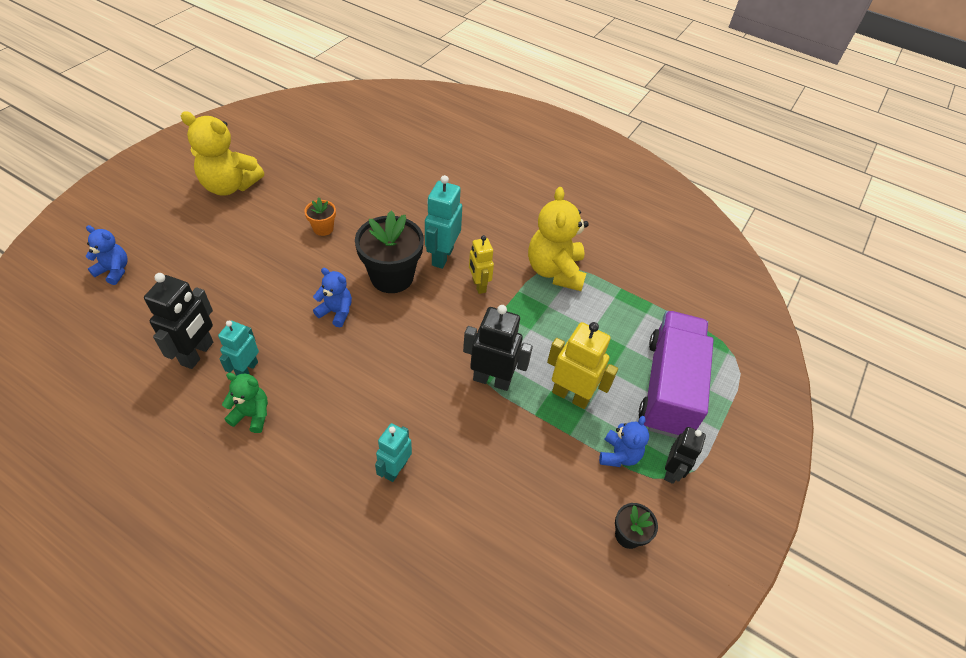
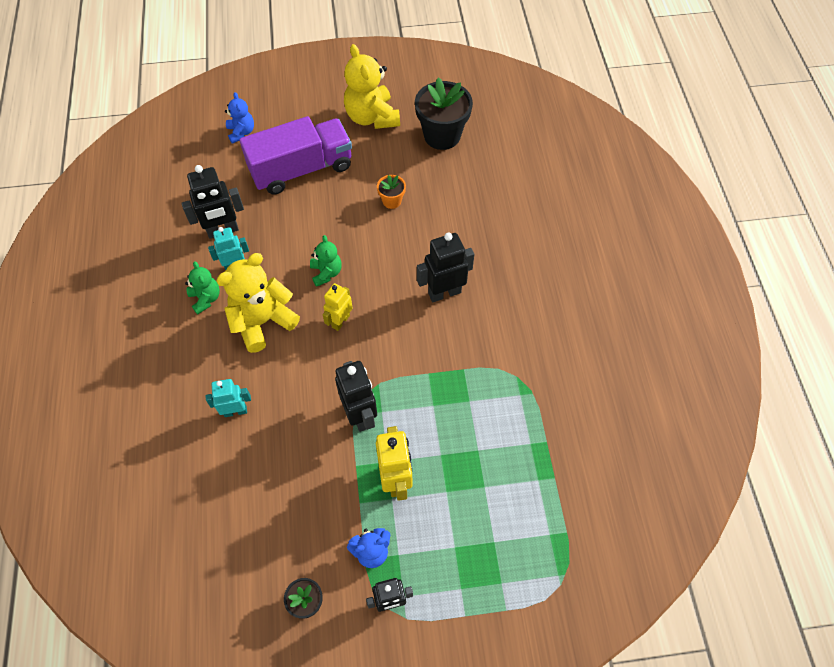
camera: 55 degrees right, 10 degrees up
blue teddy bear [313,268,352,327] -> green teddy bear [310,235,342,287]
black flower pot [355,211,424,293] -> black flower pot moved to [415,78,473,150]
turquoise robot [425,175,462,269] -> black robot [417,232,474,302]
yellow robot [469,235,494,294] -> yellow robot moved to [323,283,353,331]
yellow teddy bear [528,187,589,291] -> yellow teddy bear moved to [216,253,300,353]
purple truck [639,311,713,438] -> purple truck moved to [239,116,352,195]

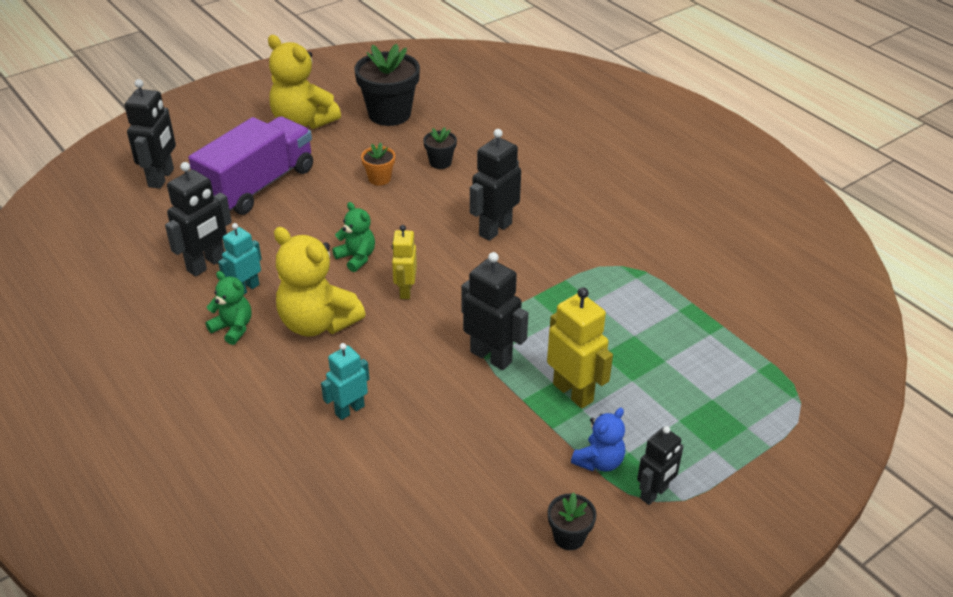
camera: 30 degrees left, 20 degrees down
yellow teddy bear [216,253,300,353] -> yellow teddy bear turned 75 degrees counterclockwise [274,227,366,337]
blue teddy bear [225,92,254,144] -> black robot [125,79,176,189]
none -> black flower pot [423,127,457,169]

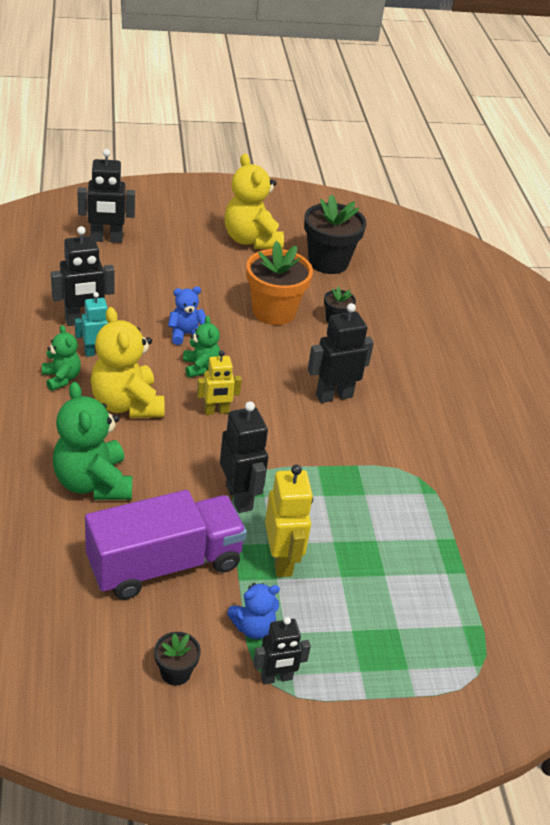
camera: 25 degrees right, 0 degrees up
black robot [125,79,176,189] -> black robot turned 45 degrees clockwise [78,149,135,243]
purple truck [188,116,313,215] -> purple truck moved to [85,490,247,600]
turquoise robot [321,343,369,420] -> green teddy bear [53,382,132,500]
orange flower pot [361,142,395,186] -> orange flower pot [246,241,313,325], size x2.04
yellow robot [392,225,417,299] -> yellow robot turned 135 degrees counterclockwise [197,350,242,415]
none -> blue teddy bear [168,286,206,345]

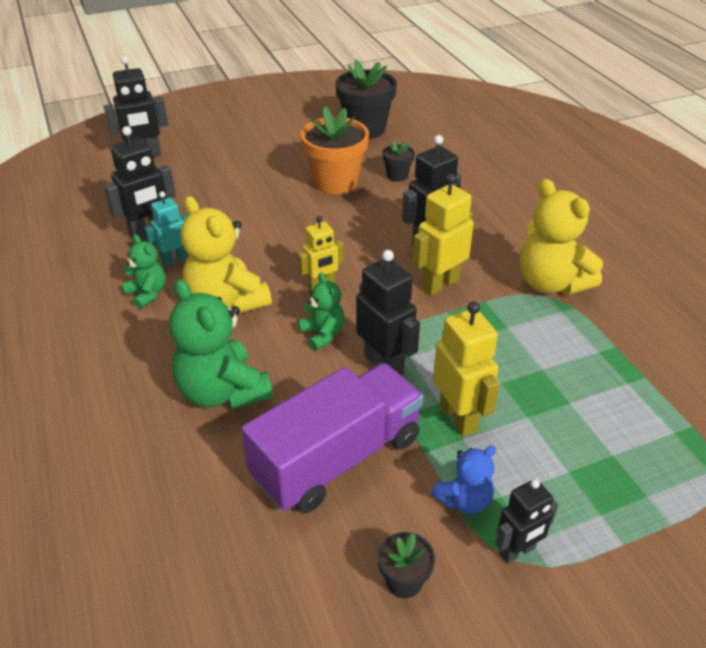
camera: 10 degrees left, 0 degrees up
blue teddy bear [168,286,206,345] -> none
green teddy bear [183,316,220,378] -> green teddy bear moved to [298,273,345,351]
yellow teddy bear [224,154,284,249] -> yellow teddy bear moved to [520,179,603,295]
none -> yellow robot [412,174,474,296]

